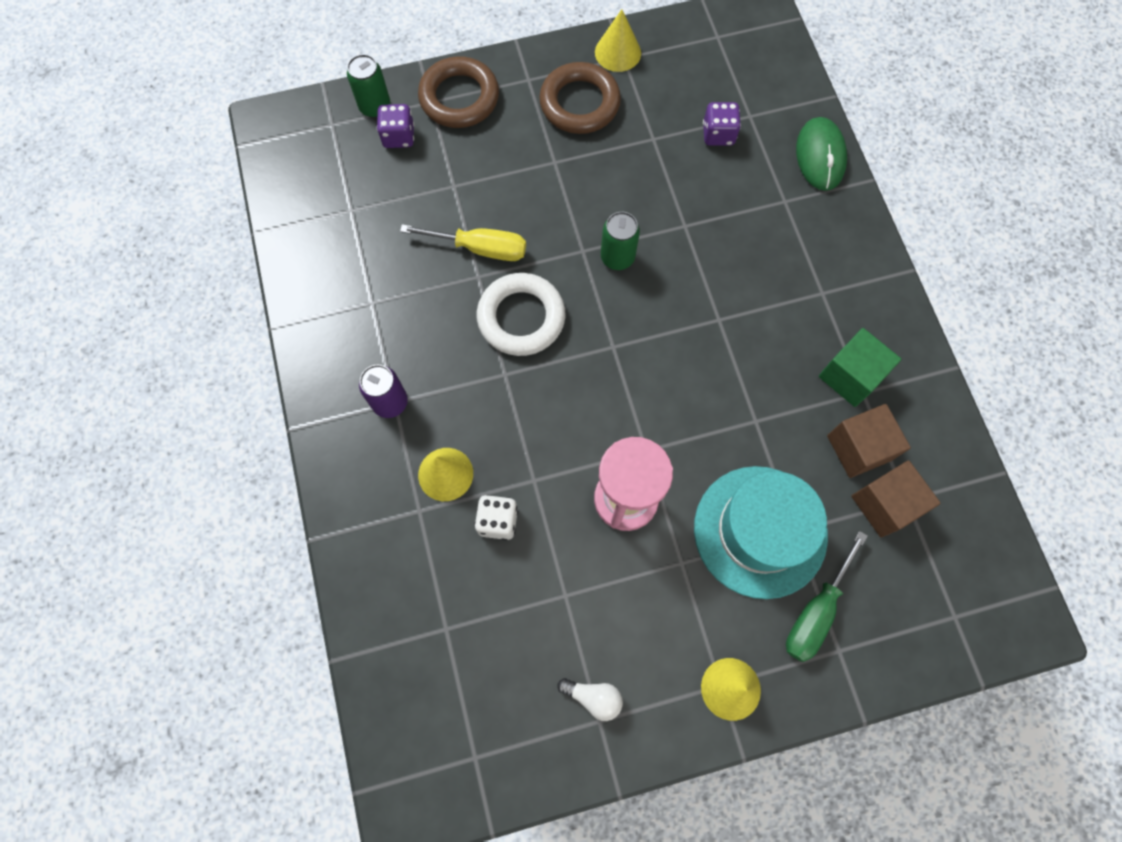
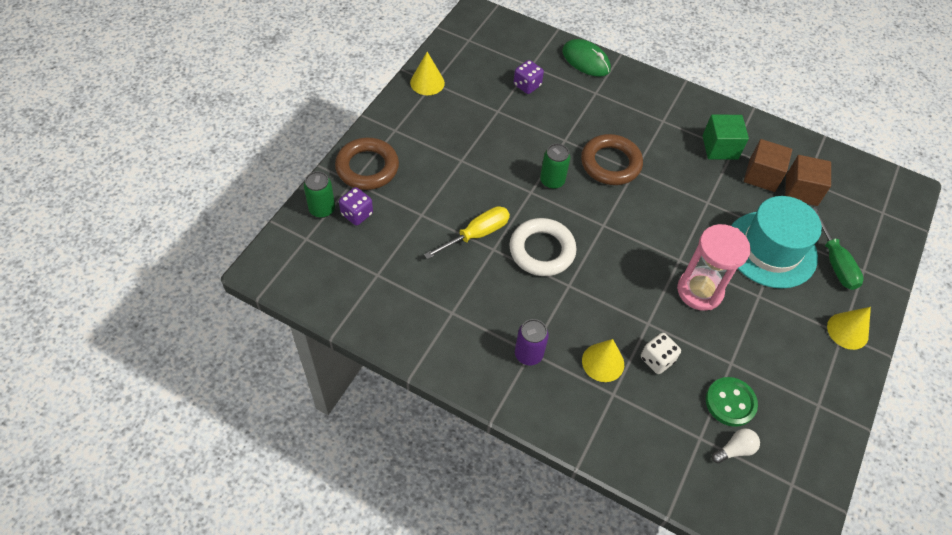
camera: 50 degrees left, 15 degrees down
brown ring [539,62,621,134] -> brown ring moved to [581,134,643,185]
white light bulb [557,678,623,721] -> white light bulb moved to [712,428,760,463]
none -> green button [706,377,758,427]

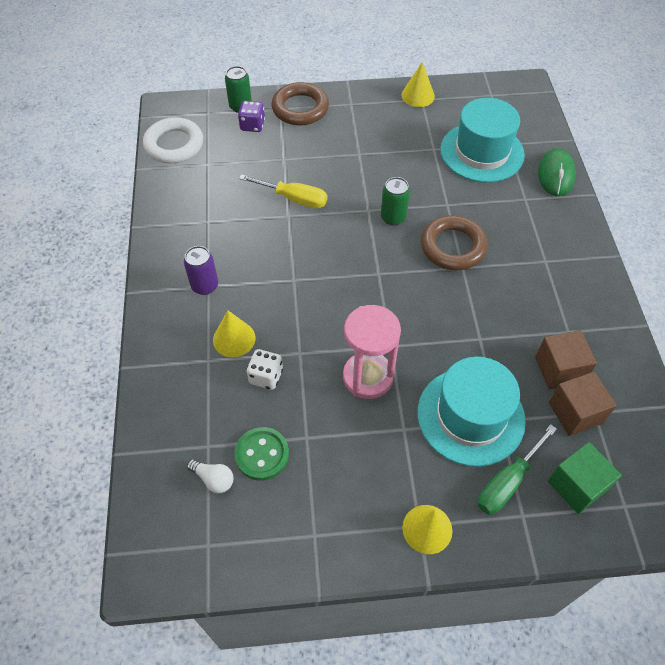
camera: 60 degrees right, 0 degrees up
white ring [509,218,577,276] -> white ring moved to [143,117,203,163]
purple dice [514,60,544,94] -> turquoise hat [440,98,525,183]
green cube [702,114,749,160] -> green cube moved to [548,442,622,514]

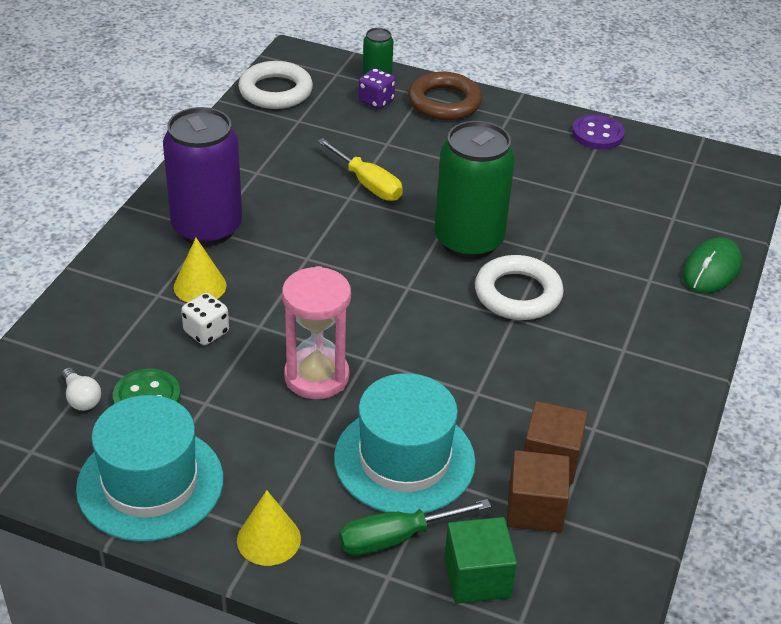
camera: 25 degrees right, 15 degrees down
purple can [184,246,218,295] -> purple can [163,107,242,246], size x2.06
green can [381,177,410,226] -> green can [434,121,515,259], size x2.06
yellow cone [401,62,435,107] -> purple button [572,114,625,150]
brown ring [421,215,488,270] -> white ring [475,255,564,320]
turquoise hat [440,98,525,183] -> turquoise hat moved to [76,395,223,542]

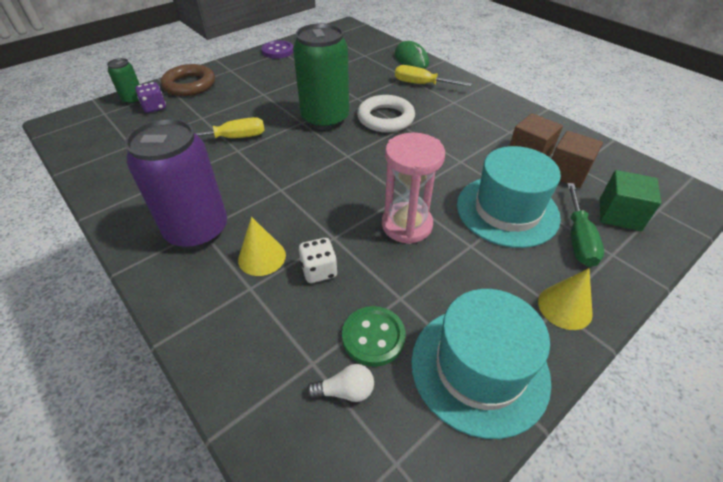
camera: 60 degrees left, 5 degrees up
white ring [238,61,313,109] -> none
none -> yellow screwdriver [395,65,472,87]

